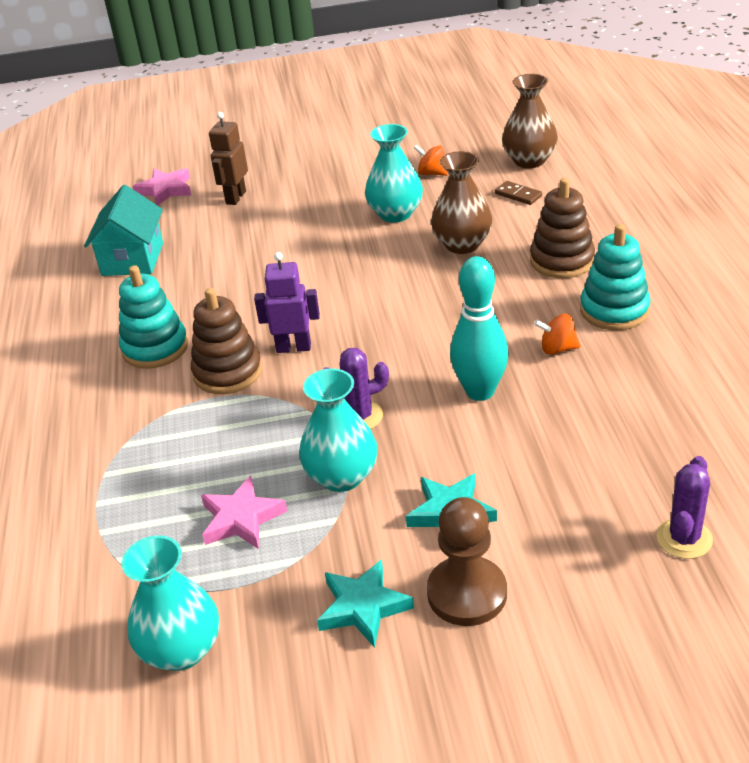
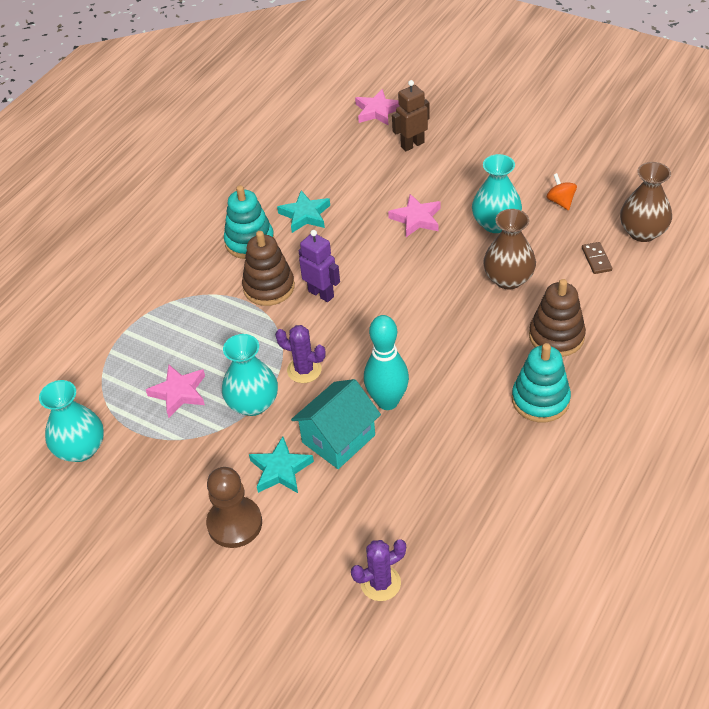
camera: 40 degrees right, 10 degrees up
turquoise house [84,185,163,276] -> turquoise house moved to [291,379,381,469]
turquoise star [317,559,414,648] -> turquoise star moved to [277,191,330,233]
orange spinning top [534,314,581,355] -> none
none -> pink star [388,194,441,237]

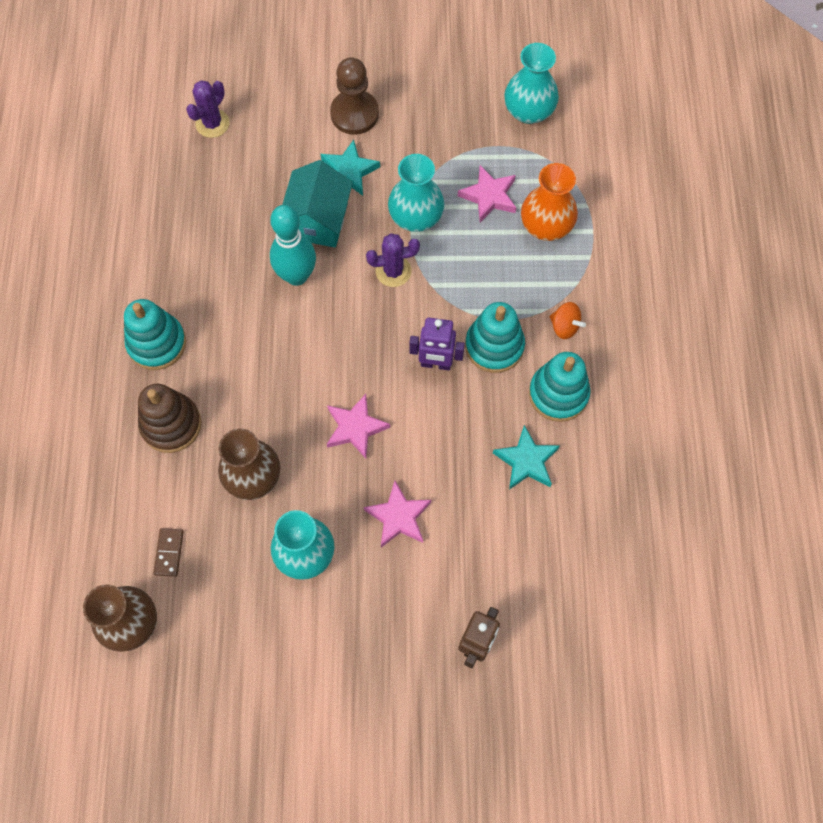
camera: 145 degrees right, 20 degrees up
brown stacking toy [242,231,295,306] -> turquoise stacking toy [465,302,525,373]
pink star [355,89,399,126] -> pink star moved to [327,394,390,459]
orange spinning top [547,173,577,210] -> orange spinning top moved to [550,302,586,339]
brown domino [582,242,612,274] -> brown domino turned 45 degrees clockwise [153,528,184,577]
none -> orange vase [521,163,578,241]

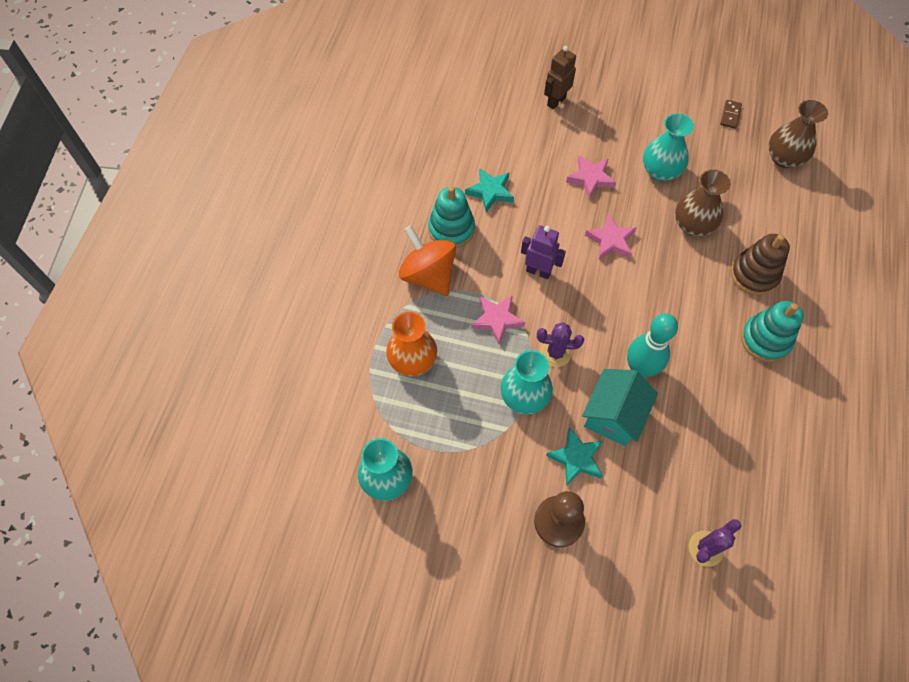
camera: 165 degrees left, 5 degrees down
brown domino [153,528,184,577] -> brown domino moved to [720,100,742,129]
pink star [458,165,516,222] -> pink star moved to [471,295,525,344]
turquoise stacking toy [465,302,525,373] -> none
orange spinning top [550,302,586,339] -> orange spinning top [399,225,456,296], size x2.07

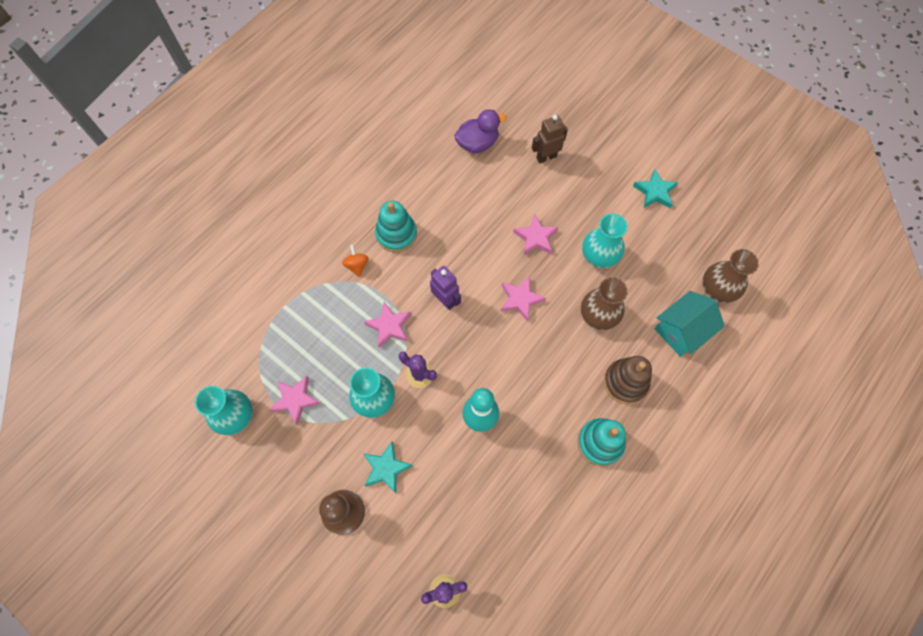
camera: 25 degrees right, 5 degrees up
orange vase [386,311,437,376] -> none
orange spinning top [399,225,456,296] -> orange spinning top [342,245,369,277], size x0.48
turquoise star [465,168,514,212] -> turquoise star moved to [633,169,678,208]
turquoise house [582,369,658,446] -> turquoise house moved to [654,291,725,357]
brown domino [720,100,742,129] -> none
none -> pink star [270,376,321,425]
none -> purple duck [454,109,507,153]

